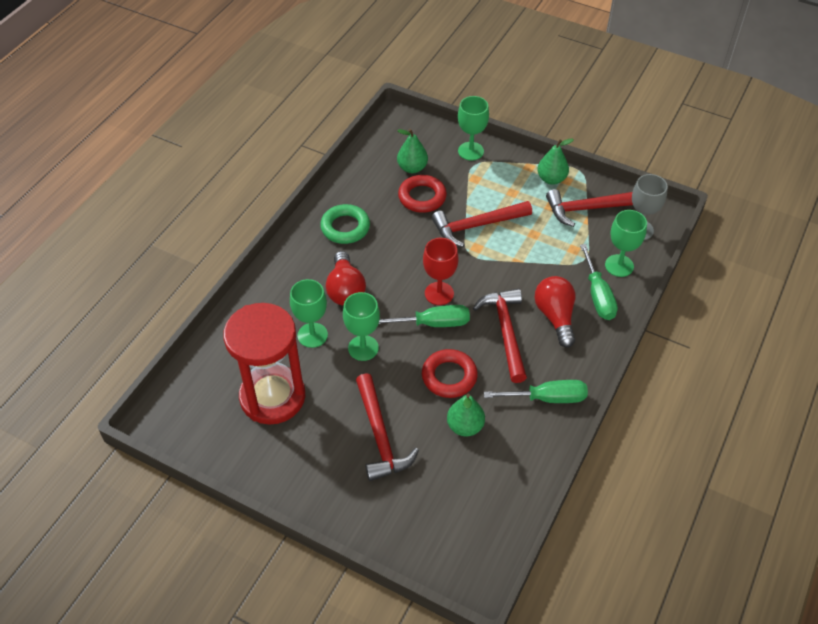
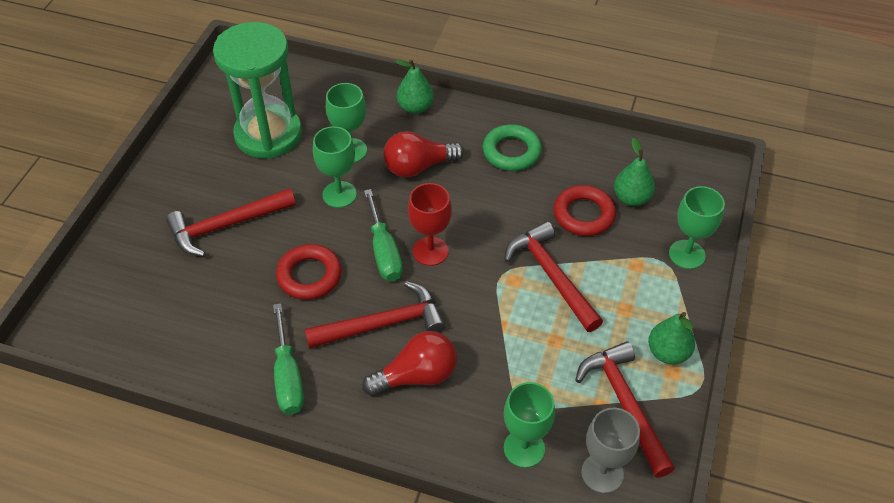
camera: 80 degrees right, 0 degrees up
red hourglass [223,303,305,425] -> green hourglass [213,22,302,159]
green pear [447,394,485,436] -> green pear moved to [395,59,434,114]
green screwdriver [580,244,618,320] -> none

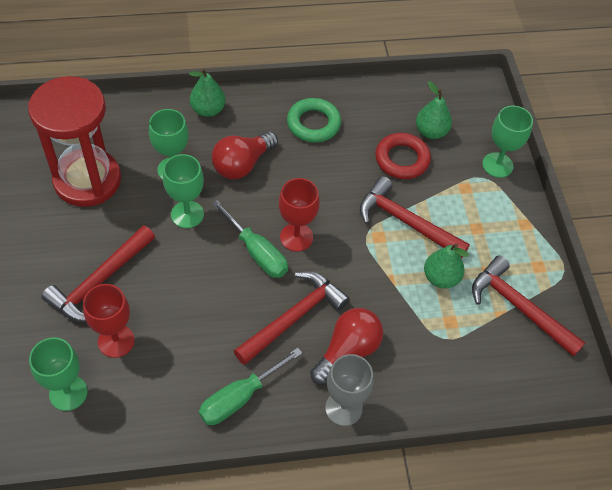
camera: 30 degrees left, 5 degrees up
green hourglass [213,22,302,159] -> red hourglass [28,76,121,207]
green screwdriver [273,303,304,415] -> green screwdriver turned 90 degrees clockwise [199,348,302,425]
red ring [276,244,342,300] -> none
green goblet [504,382,555,468] -> green goblet moved to [29,337,88,411]
grey goblet [581,408,640,493] -> grey goblet moved to [325,354,374,426]
green pear [648,312,695,364] -> green pear moved to [424,243,469,289]
none -> red goblet [83,284,135,358]

